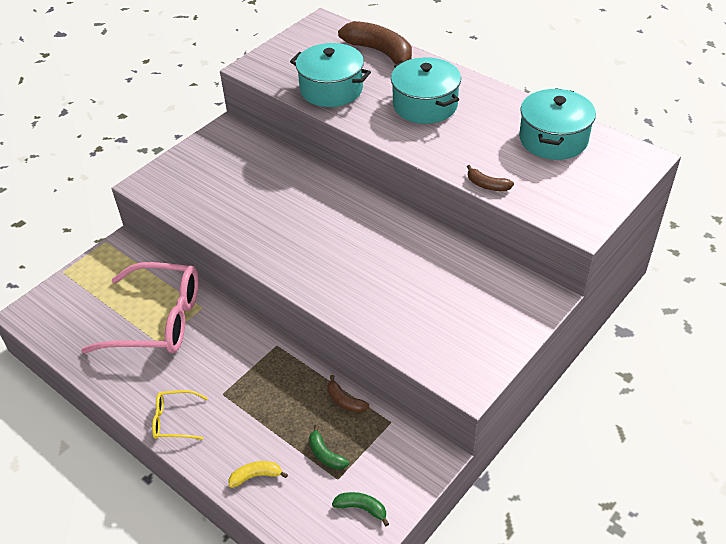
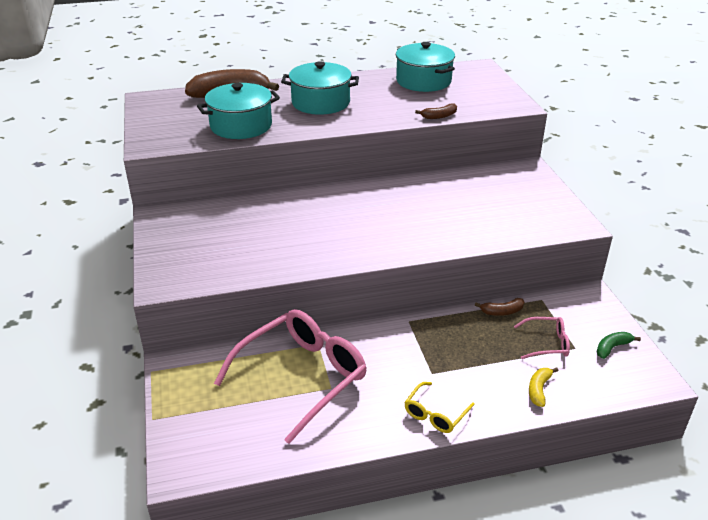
camera: 55 degrees left, 10 degrees down
green banana [309,425,349,470] -> pink glasses [514,317,570,359]

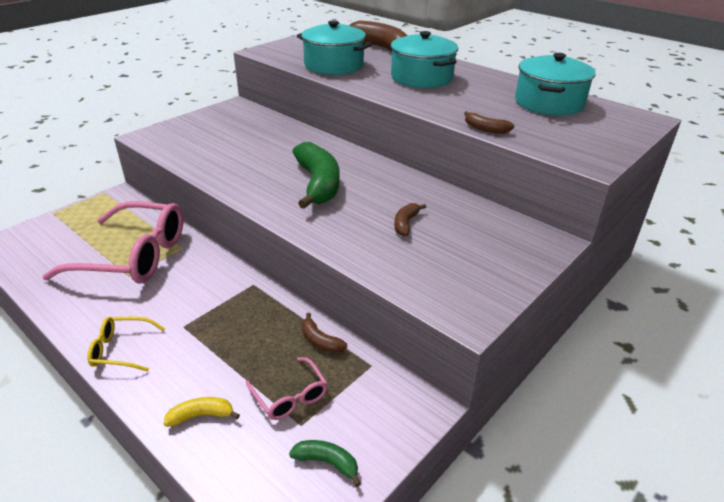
camera: 55 degrees right, 0 degrees up
none -> green banana [292,142,340,209]
none -> brown banana [394,203,426,236]

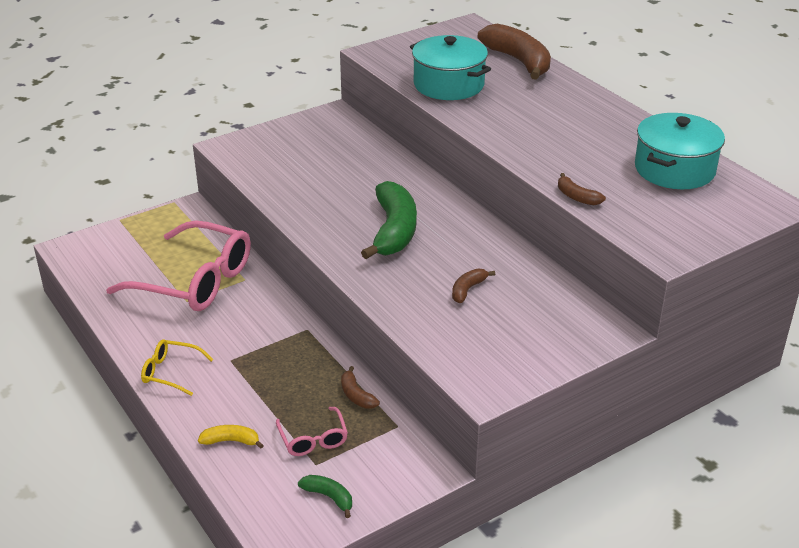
camera: 15 degrees right, 0 degrees up
turquoise pot [391,31,458,88] -> none

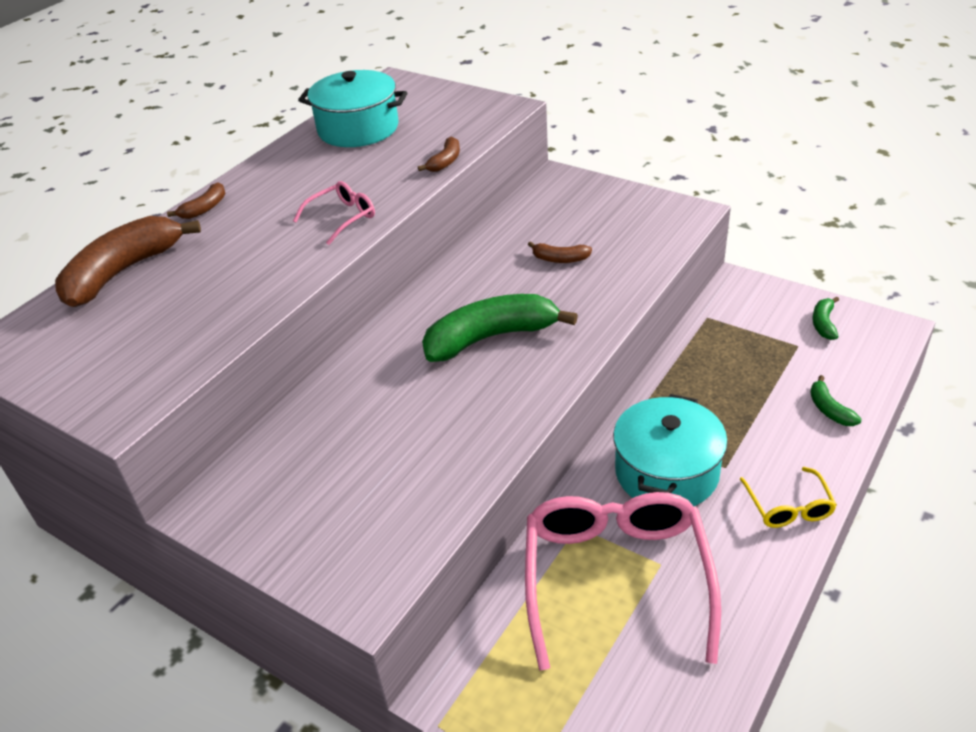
camera: 110 degrees left, 5 degrees up
yellow banana [198,425,264,449] -> green banana [810,375,862,426]
pink glasses [276,407,348,456] -> pink glasses moved to [293,181,375,245]
brown banana [341,366,380,409] -> brown banana moved to [167,182,226,219]
turquoise pot [410,35,491,100] -> turquoise pot moved to [613,394,728,506]

